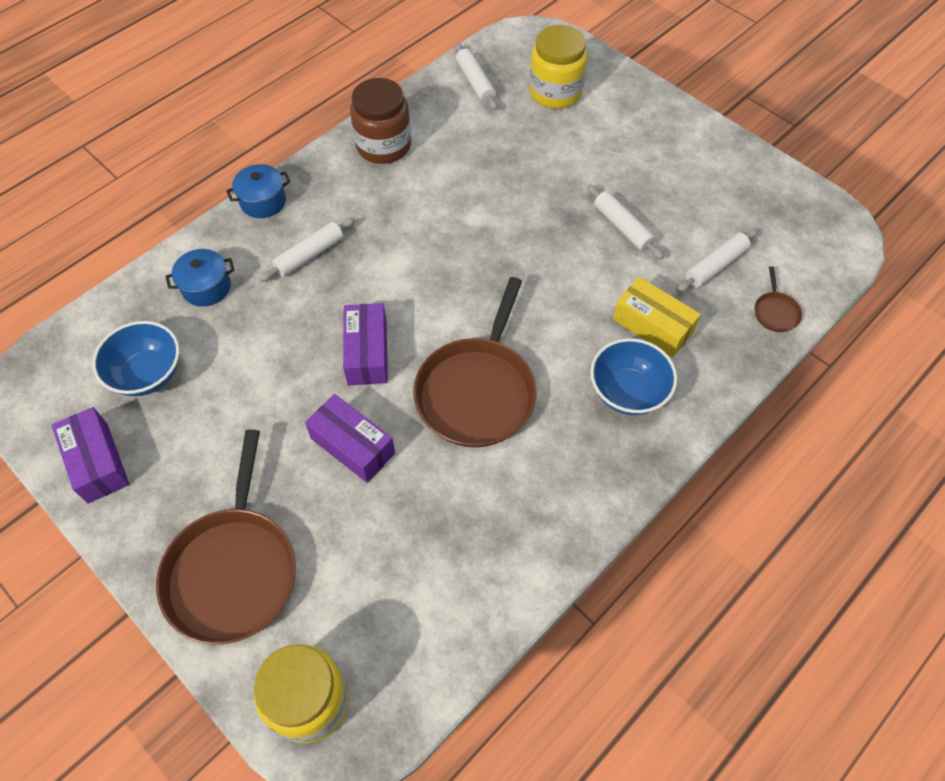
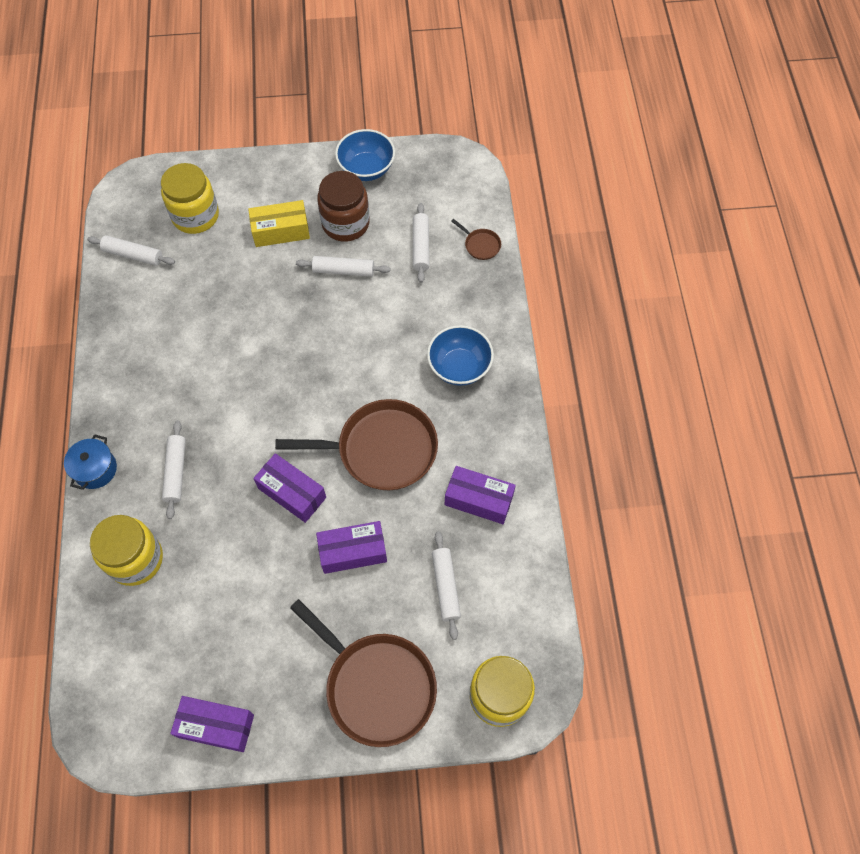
camera: 50 degrees left, 5 degrees up
blue bowl [92,321,180,396] -> blue bowl moved to [335,129,395,181]
blue pot [165,249,234,307] -> yellow jar [90,515,163,586]
brown jar [350,78,411,164] -> brown jar moved to [317,171,370,242]
brown pan [413,277,537,448] -> brown pan turned 60 degrees counterclockwise [275,399,438,490]
yellow box [613,277,701,358] -> yellow box moved to [248,200,310,247]
none -> white rolling pin [432,531,461,640]
none -> purple box [445,466,516,524]

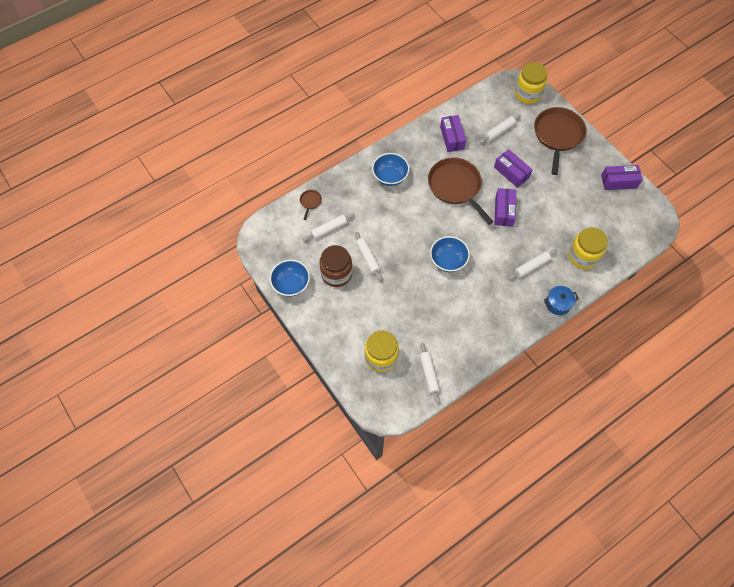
camera: 120 degrees left, 0 degrees up
purple box [170,696,254,752] -> purple box turned 75 degrees counterclockwise [601,165,643,190]
yellow box [248,200,310,247] -> none
none -> blue bowl [430,236,470,272]

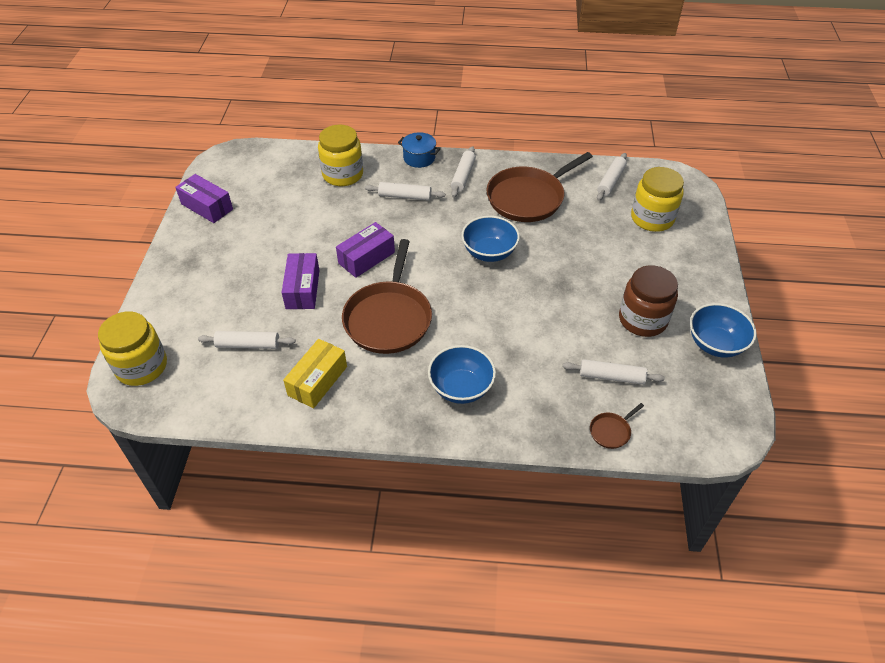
camera: 140 degrees left, 15 degrees down
white rolling pin [355,231,382,281] -> white rolling pin moved to [451,146,476,197]
purple box [440,115,466,152] -> yellow box [283,339,347,409]
brown pan [534,107,586,175] -> brown pan moved to [486,152,593,222]

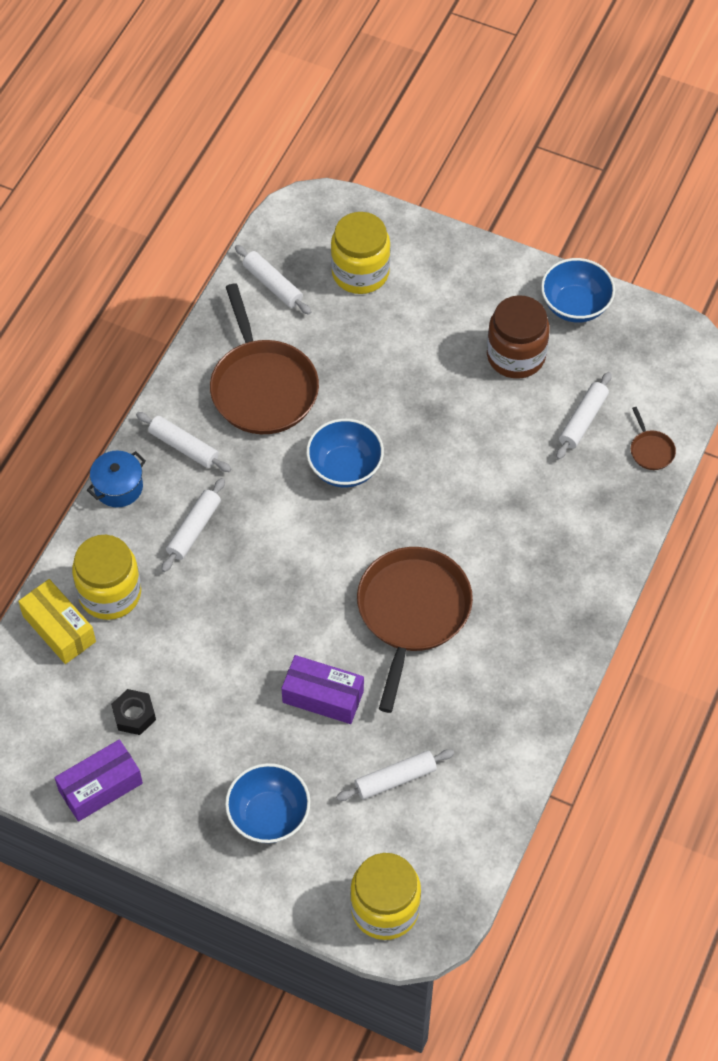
camera: 70 degrees left, 10 degrees up
white rolling pin [198,331,295,349] -> white rolling pin turned 45 degrees clockwise [336,749,455,801]
yellow box [283,339,347,409] -> yellow box moved to [18,579,96,664]
purple box [336,222,395,278] -> none
brown pan [342,239,432,354] -> brown pan turned 105 degrees counterclockwise [357,547,473,713]
blue bowl [428,345,496,404] -> blue bowl moved to [225,763,310,843]
none -> black nut [111,689,156,735]

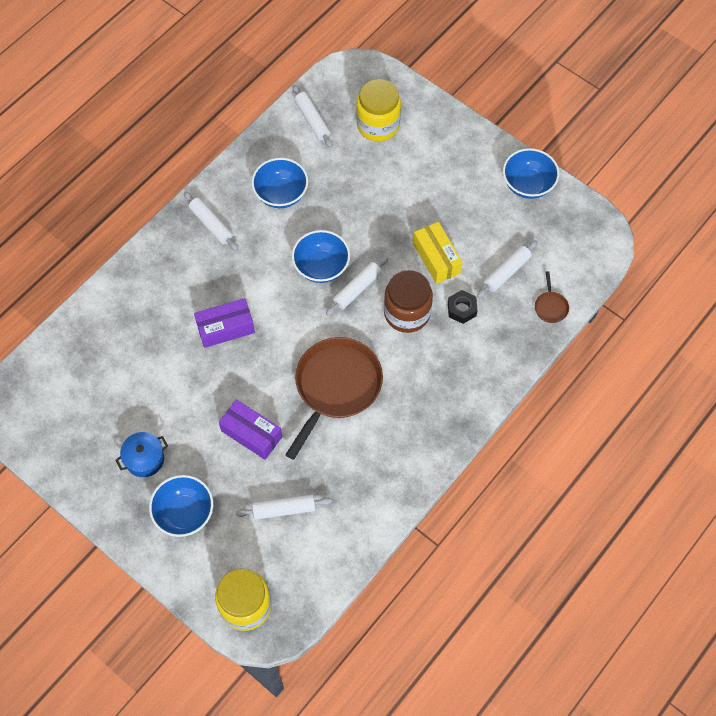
camera: 15 degrees right, 5 degrees up
yellow box [18,579,96,664] -> yellow box moved to [413,222,462,284]
purple box [54,739,143,822] -> purple box moved to [194,298,255,348]
yellow jar [72,535,141,620] -> none
blue pot [87,451,146,507] -> blue pot moved to [115,432,168,477]
black nut [111,689,156,735] -> black nut moved to [448,290,477,324]
white rolling pin [161,478,225,572] -> white rolling pin moved to [326,256,388,316]
brown pan [210,284,319,434] -> blue bowl [252,158,308,208]
brown jar [487,295,550,379] -> brown jar moved to [384,270,433,333]

